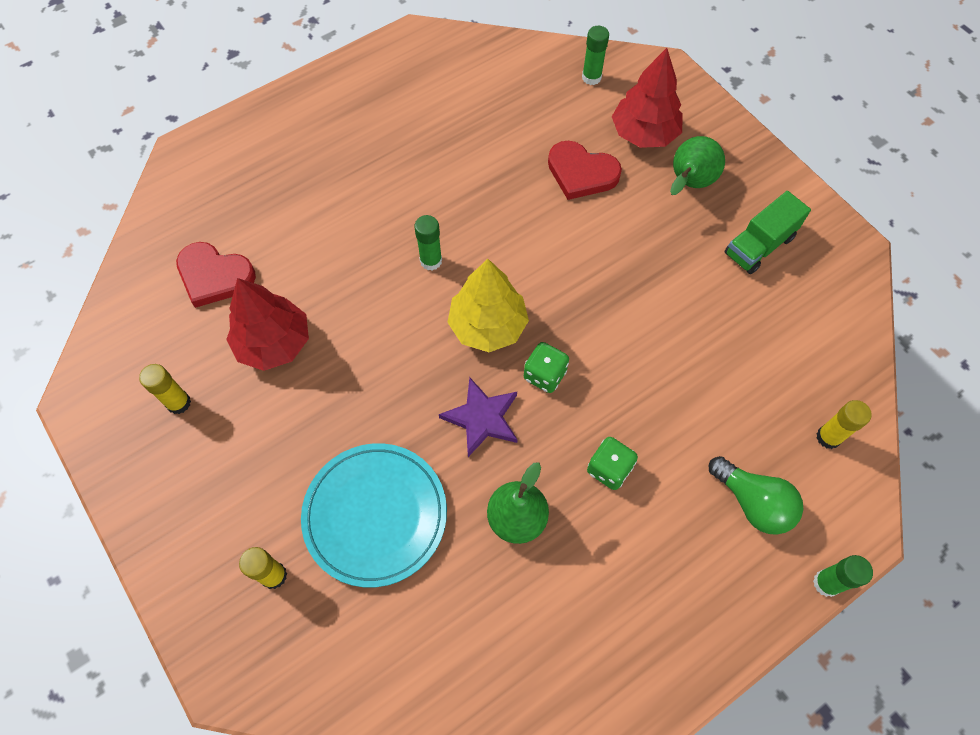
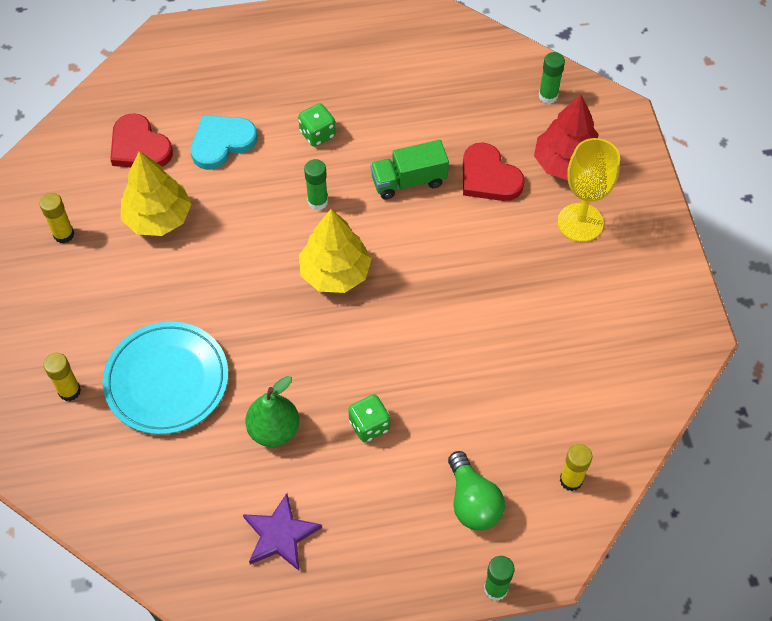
camera: 25 degrees right, 5 degrees down
red tree [226,278,309,371] -> yellow tree [121,151,192,236]
purple star [439,377,518,457] -> purple star moved to [243,493,322,571]
green dice [524,342,569,393] -> green dice moved to [298,103,336,147]
green pear [670,136,725,195] -> yellow goblet [558,138,620,242]
green truck [724,191,811,274] -> green truck moved to [370,140,449,200]
none -> turquoise heart [191,115,257,170]

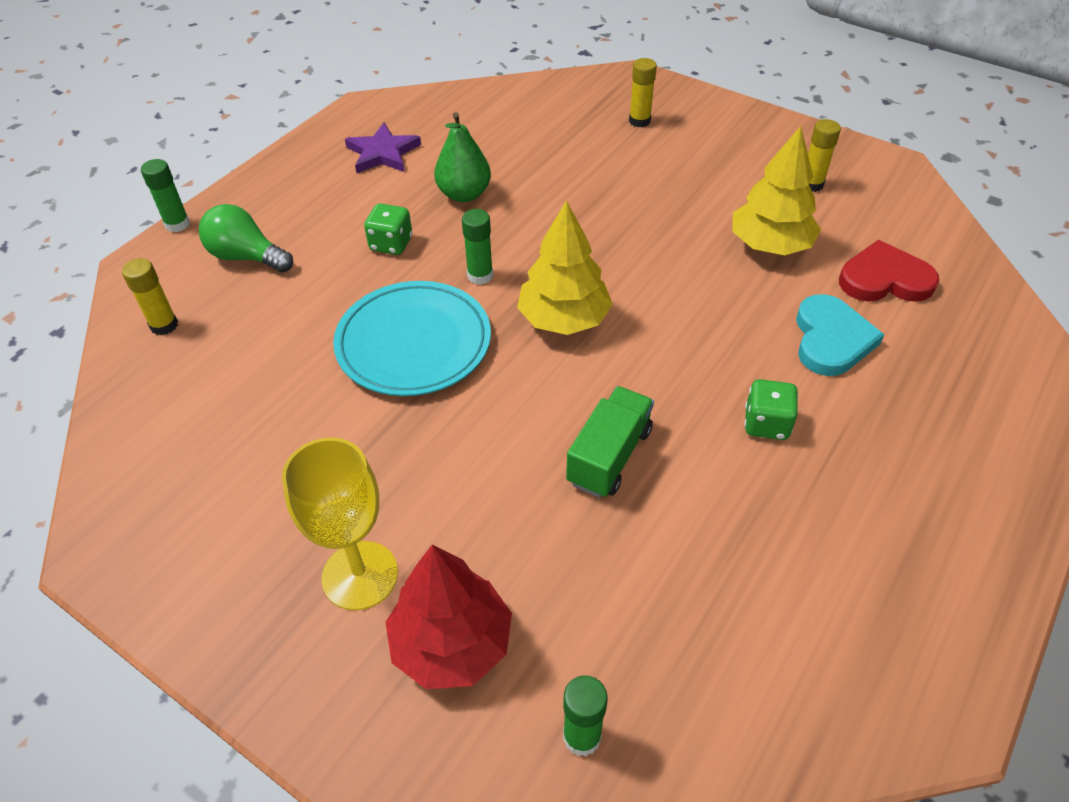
camera: 135 degrees right, 10 degrees down
turquoise plate [103,322,228,434] -> turquoise plate moved to [333,281,491,396]
green glue stick [304,159,328,210] -> green glue stick moved to [462,209,493,285]
red heart [463,143,525,201] -> none

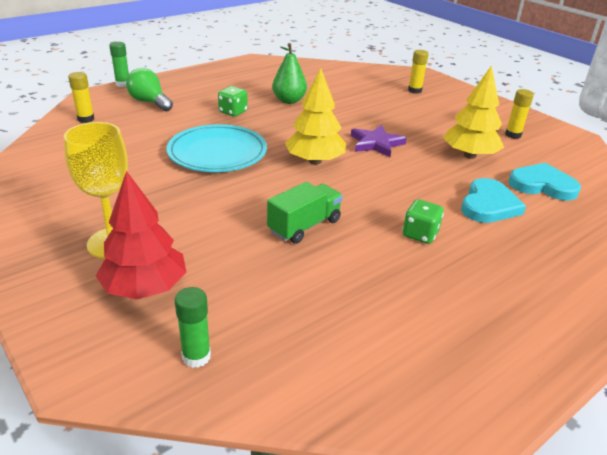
camera: 15 degrees right, 15 degrees down
purple star [345,122,421,173] -> purple star moved to [351,125,407,157]
green glue stick [462,209,493,285] -> none
red heart [839,240,939,302] -> turquoise heart [508,163,581,201]

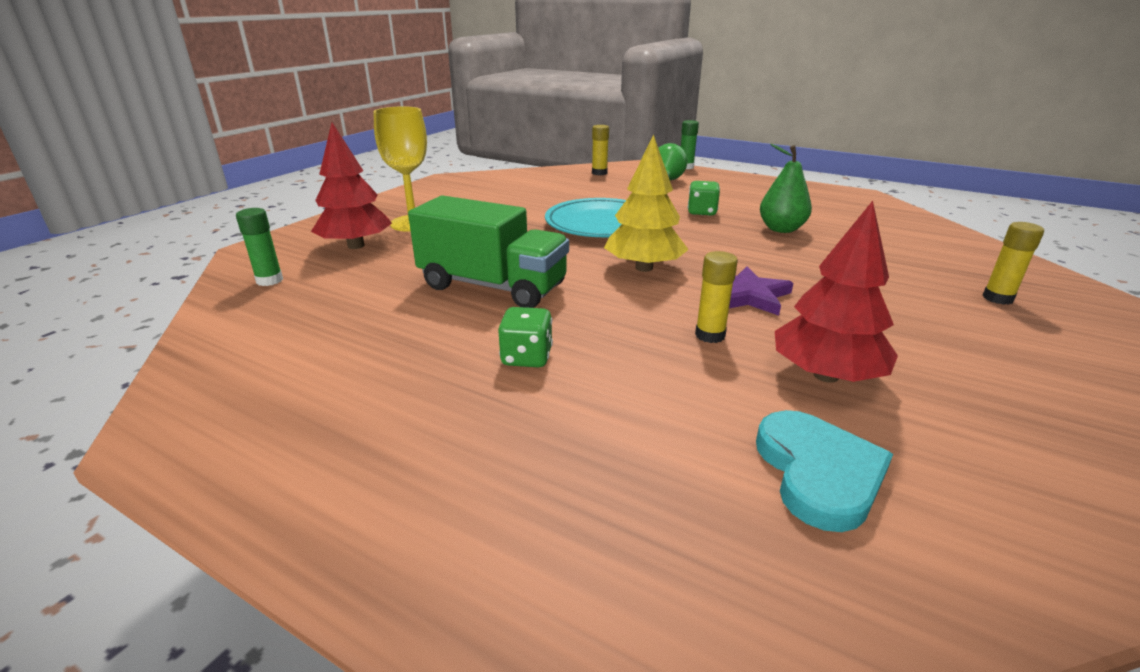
camera: 70 degrees right, 5 degrees down
green truck [267,182,343,244] -> green truck [408,195,569,308], size x1.57
yellow tree [443,65,504,159] -> red tree [775,201,898,383]
turquoise heart [461,178,526,223] -> none
yellow glue stick [505,89,534,139] -> yellow glue stick moved to [695,251,738,343]

